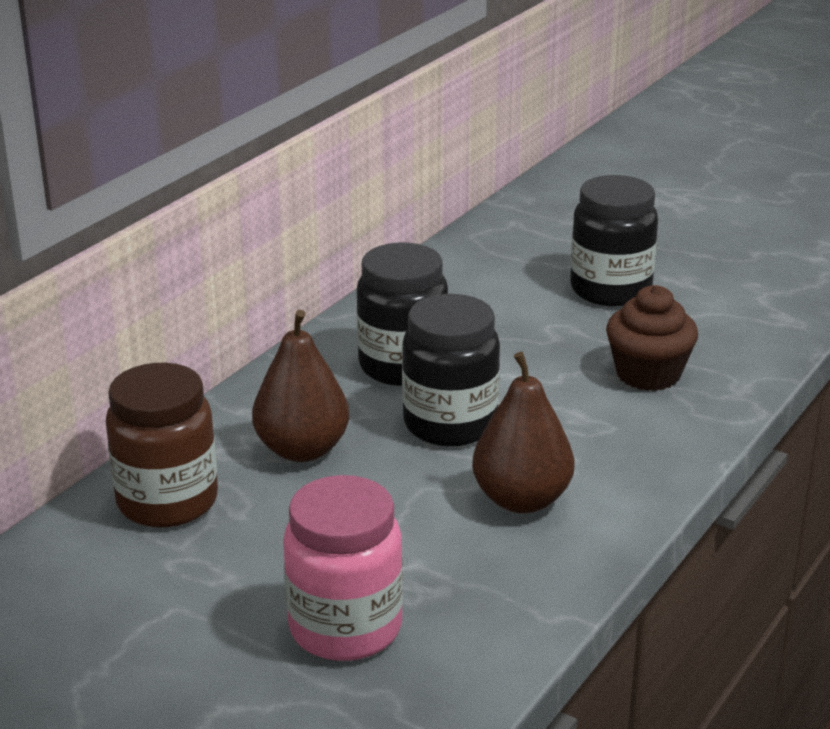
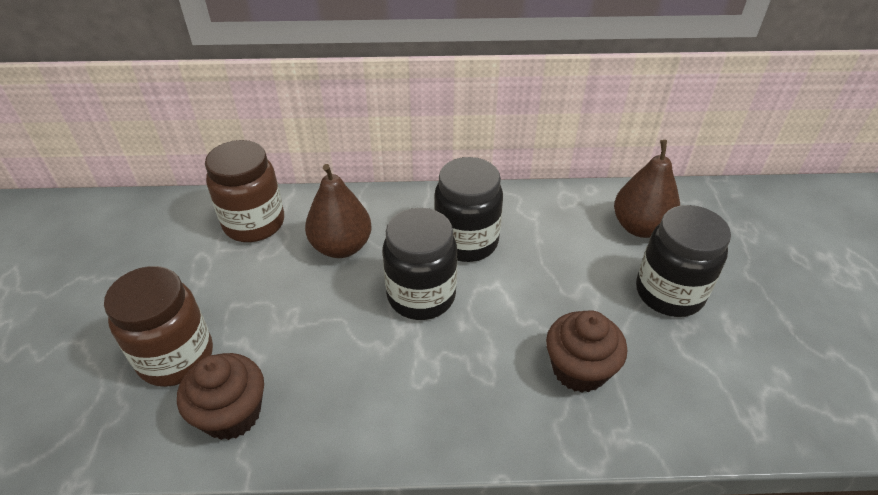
camera: 55 degrees right, 15 degrees up
pink jar [283,475,403,661] -> brown jar [104,266,213,387]
brown pear [472,352,574,513] -> brown pear moved to [614,140,680,238]
none -> brown cupcake [177,353,264,440]

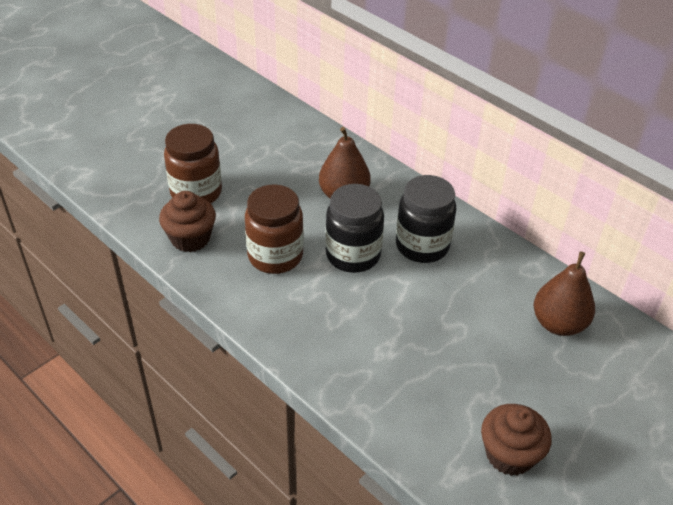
camera: 45 degrees right, 0 degrees up
brown jar [205,140,284,242] -> brown jar moved to [245,184,304,274]
brown cupcake [546,310,627,393] -> brown cupcake moved to [481,404,552,476]
black jar [636,205,731,317] -> none

